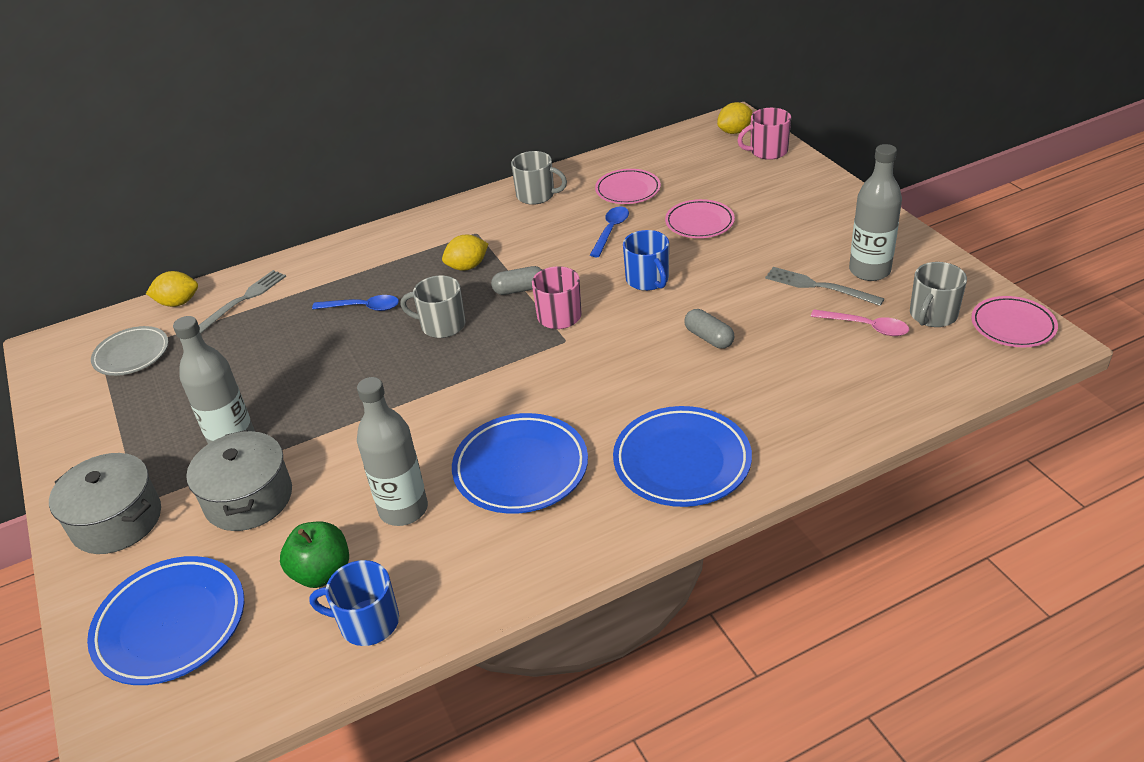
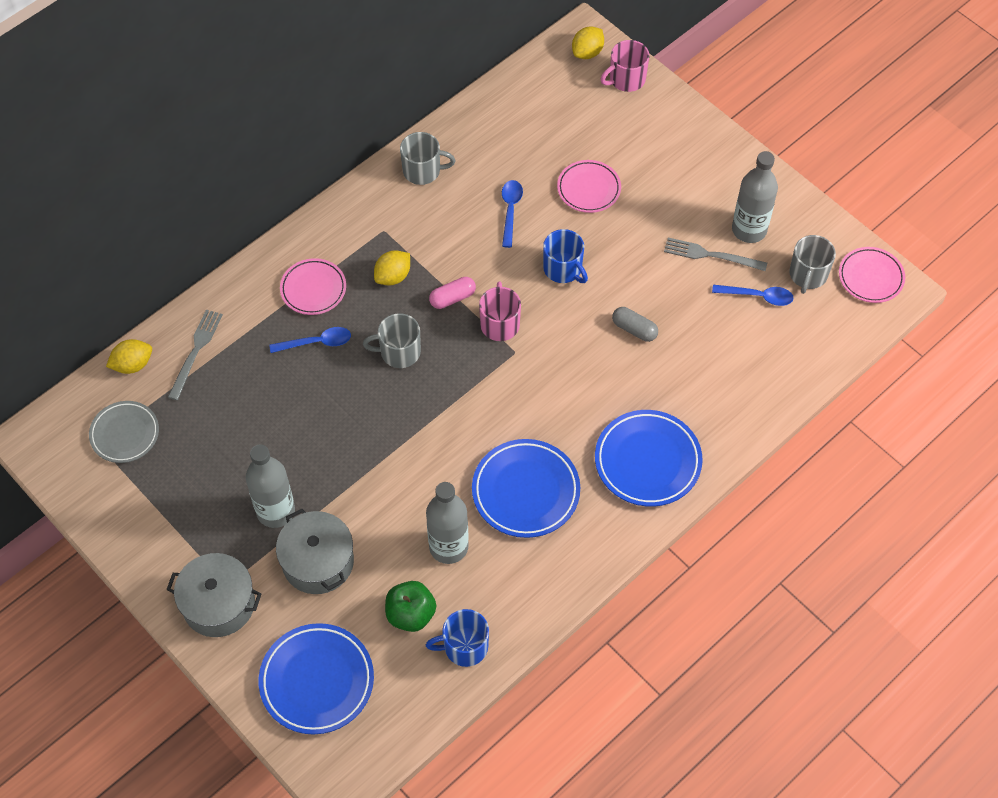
camera: 20 degrees left, 20 degrees up
grey capsule [491,266,542,295] -> pink capsule [429,277,476,309]
pink plate [595,169,661,204] -> pink plate moved to [280,258,346,315]
pink spoon [811,310,909,336] -> blue spoon [712,285,794,306]

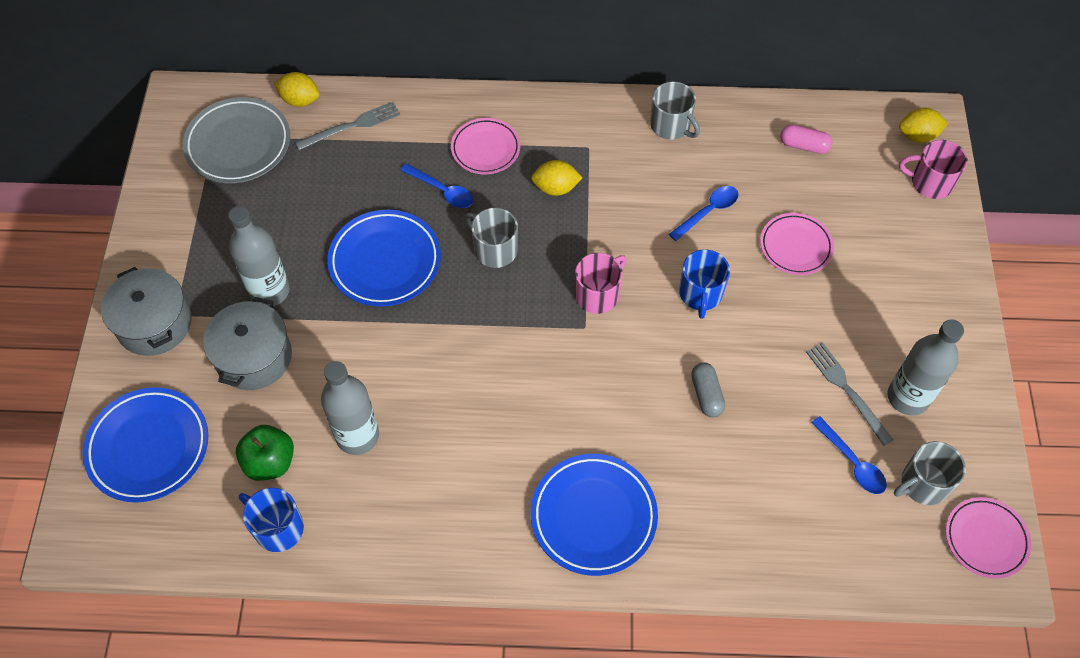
camera: 45 degrees right, 0 degrees up
grey plate [89,401,159,463] -> grey plate [183,97,290,183], size x1.53
pink capsule [429,277,476,309] -> pink capsule moved to [780,125,833,154]
blue plate [472,439,580,538] -> blue plate moved to [327,210,441,306]

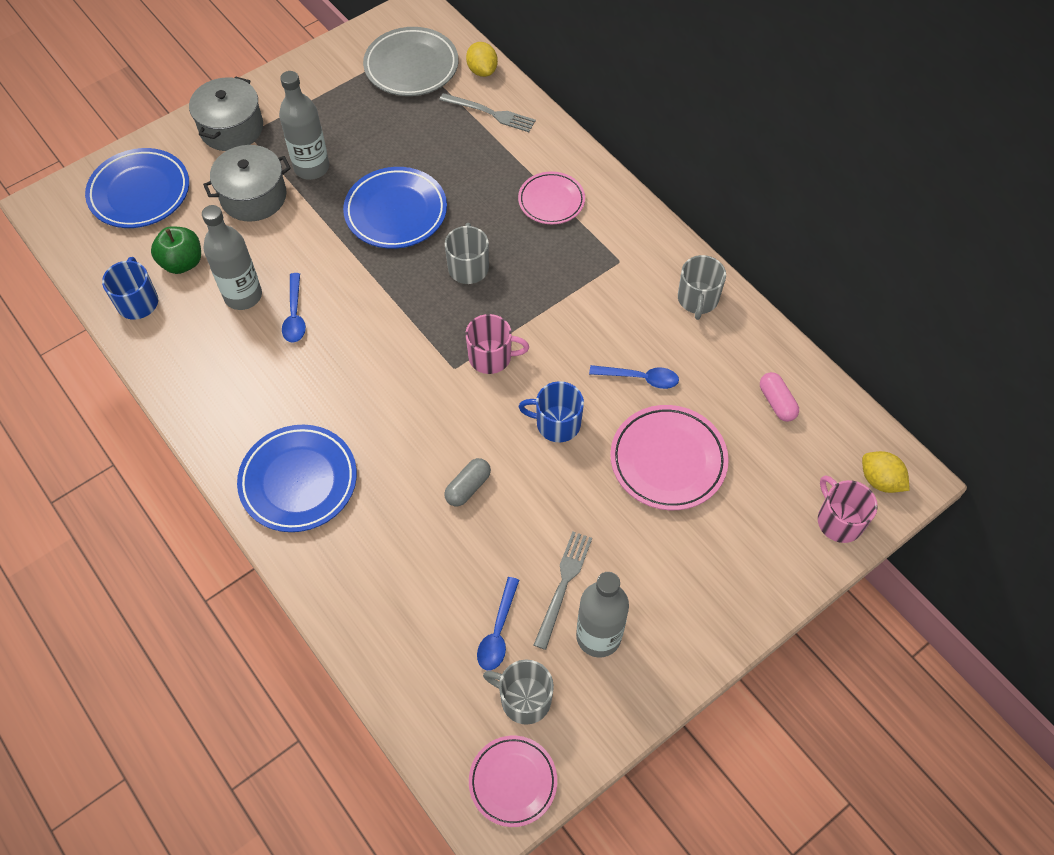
camera: 50 degrees right, 0 degrees up
blue spoon [400,163,474,208] -> blue spoon moved to [282,273,306,343]
yellow lemon [531,160,582,196] -> none
blue mug [679,250,730,319] -> blue mug turned 45 degrees clockwise [518,381,584,442]
pink plate [760,213,834,275] -> pink plate [610,405,729,510], size x1.53

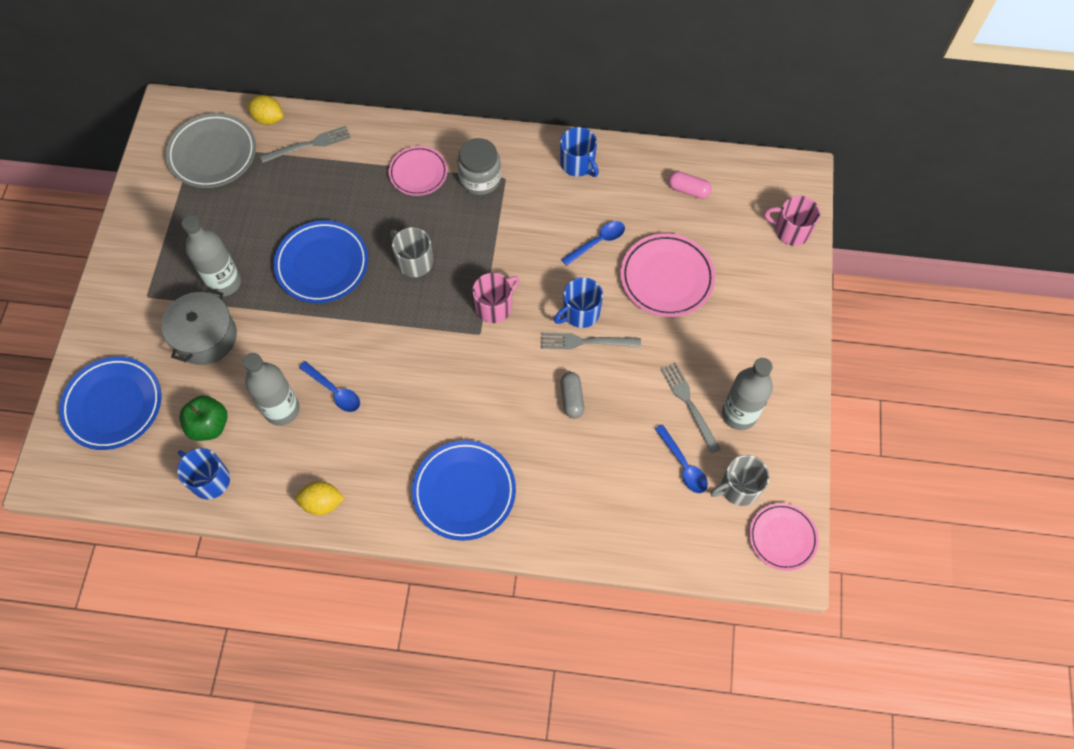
camera: 45 degrees left, 5 degrees up
grey pot [189,76,263,151] -> none
grey mug [678,255,726,320] -> blue mug [560,127,599,177]
yellow lemon [862,451,910,493] -> yellow lemon moved to [295,481,344,515]
none -> grey jar [457,138,501,195]
none -> grey fork [541,333,641,349]

